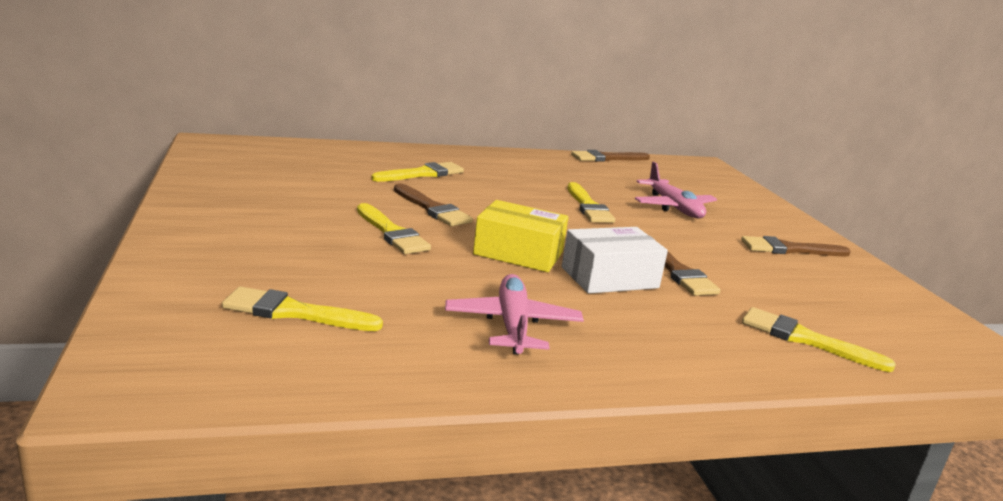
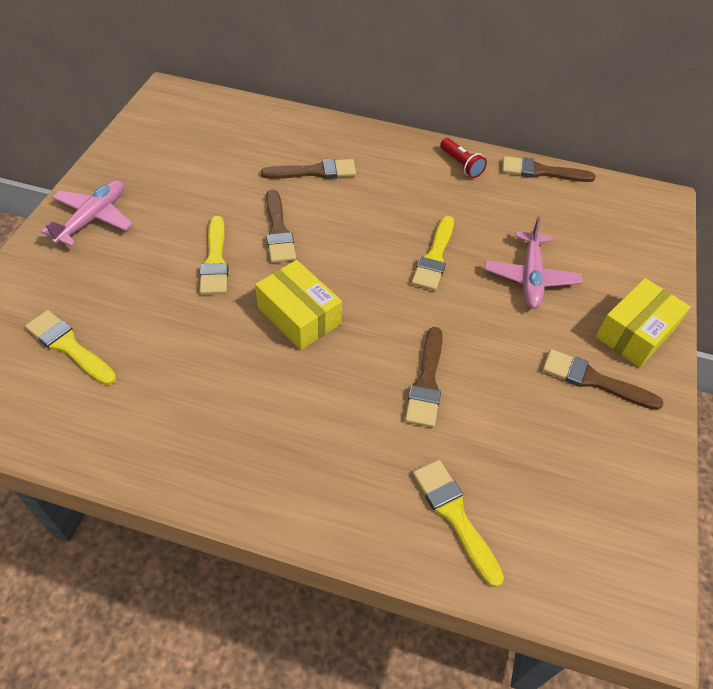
camera: 30 degrees right, 30 degrees up
yellow brush [371,162,464,182] -> brown brush [261,159,356,179]
pink plane [445,274,584,355] -> pink plane moved to [41,180,133,247]
white box [562,227,668,294] -> none
none -> red flashlight [440,138,487,178]
none -> yellow box [595,278,690,367]

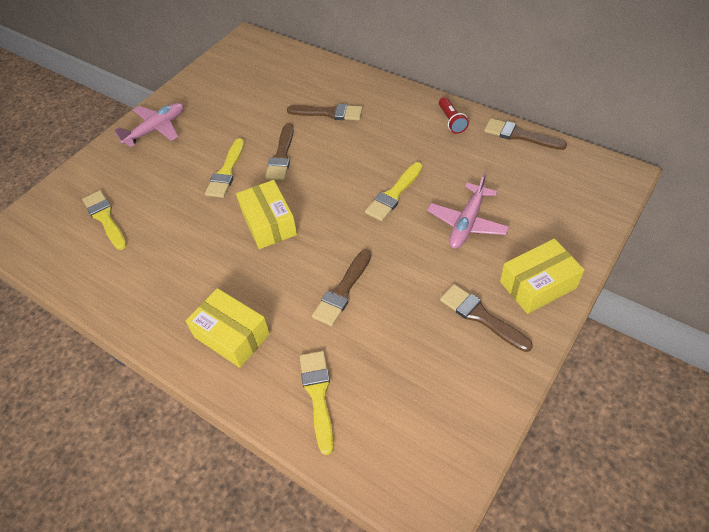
camera: 25 degrees right, 0 degrees up
none -> yellow box [185,288,270,368]

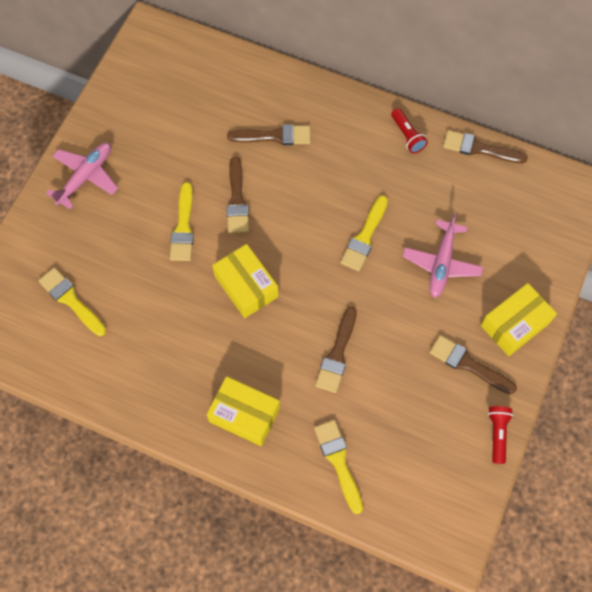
camera: 15 degrees left, 15 degrees up
none -> red flashlight [488,406,513,464]

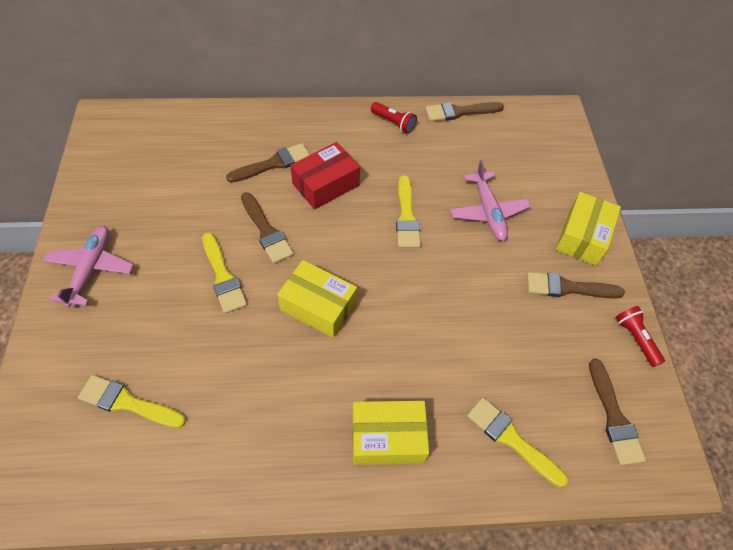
camera: 30 degrees left, 10 degrees down
brown brush [315,307,357,393] -> brown brush moved to [589,358,646,465]
none -> red box [290,142,360,209]

